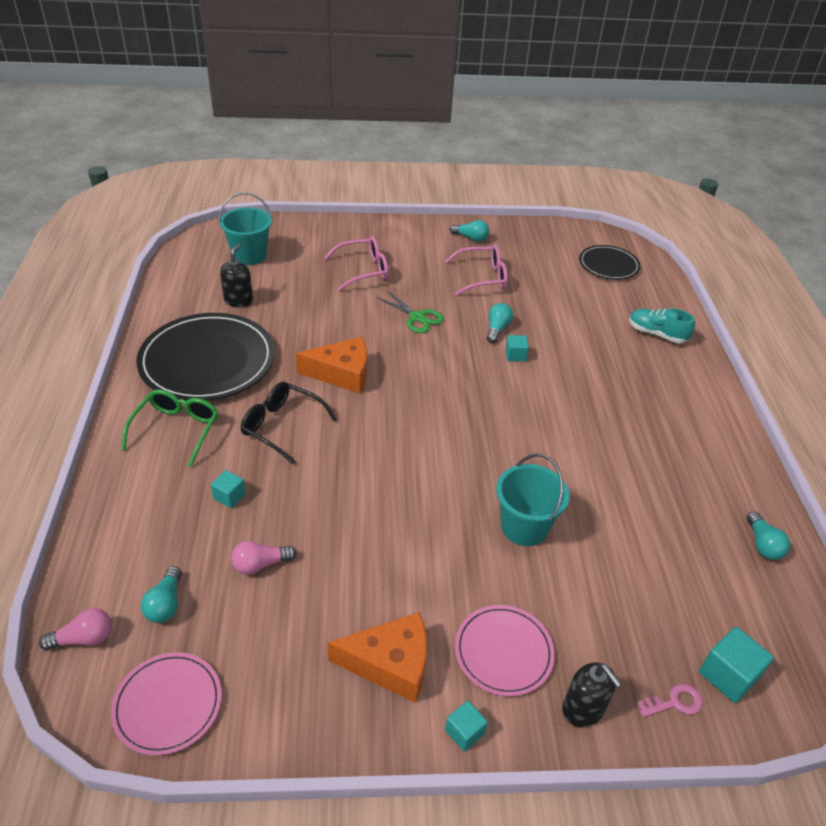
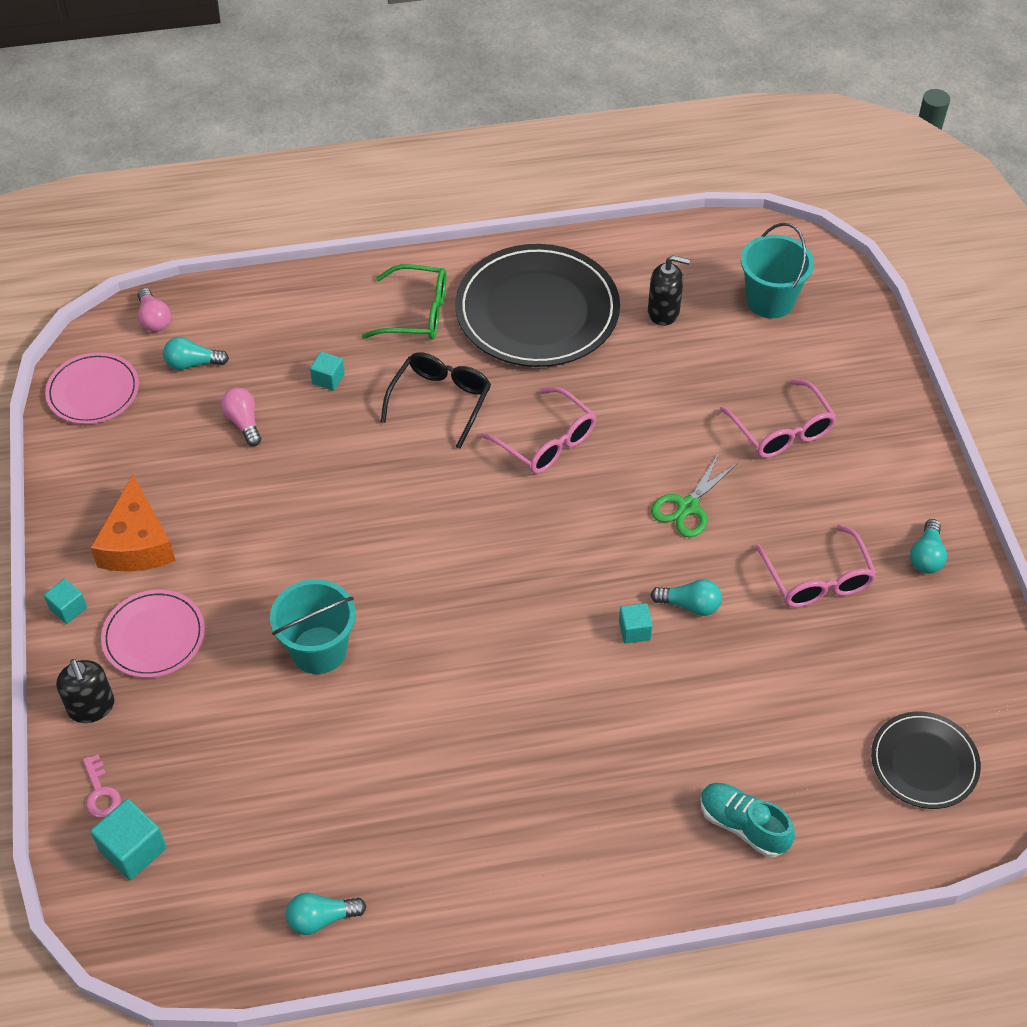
camera: 85 degrees right, 10 degrees up
orange cheese [296,337,367,394] -> pink glasses [480,387,596,474]
black soap dispenser [562,662,622,728] -> black soap dispenser turned 75 degrees counterclockwise [56,659,114,723]
turquoise shoe [629,308,695,343] -> turquoise shoe turned 75 degrees counterclockwise [700,783,795,857]

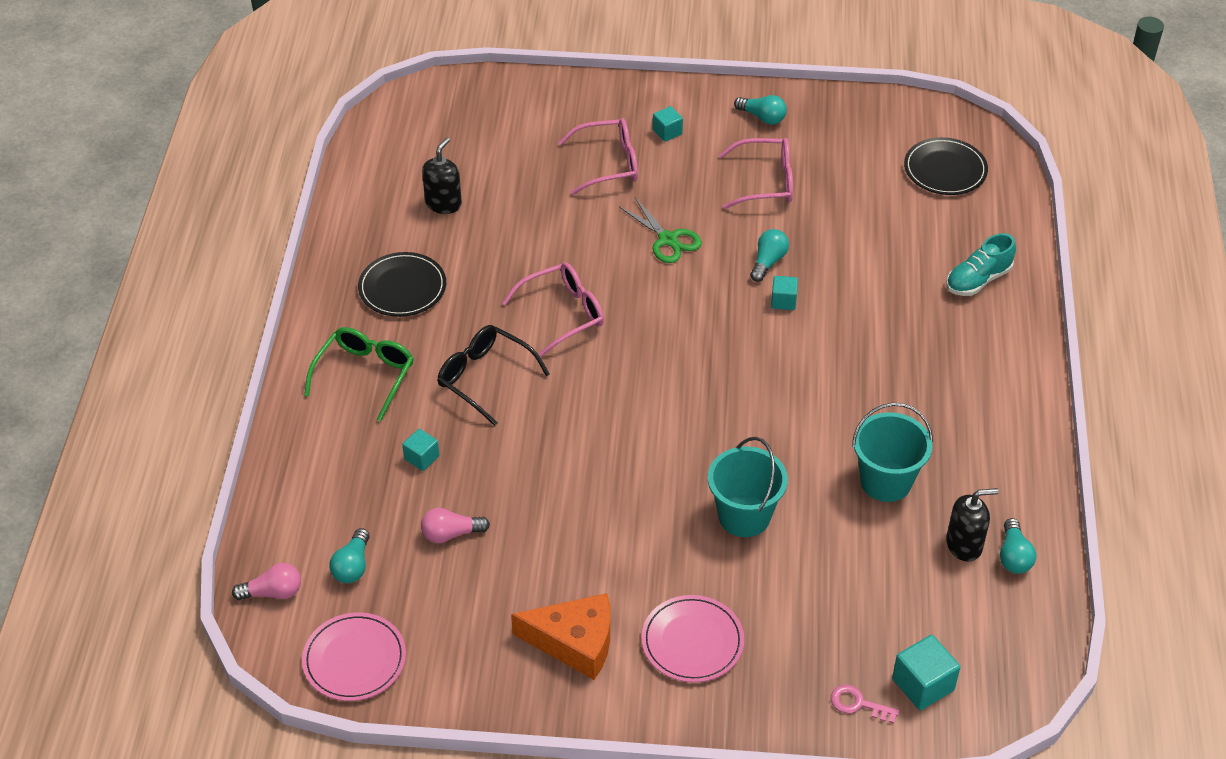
camera: 75 degrees left, 5 degrees down
turquoise cube [44,578,87,624] -> turquoise cube moved to [653,106,683,142]
black soap dispenser [56,659,114,723] -> black soap dispenser moved to [946,488,999,562]
pink key [83,754,121,818] -> pink key turned 150 degrees counterclockwise [831,685,899,724]
black plate [455,244,620,367] -> black plate [358,252,446,317], size x0.54
turquoise bucket [741,223,814,318] -> turquoise bucket moved to [852,403,933,502]

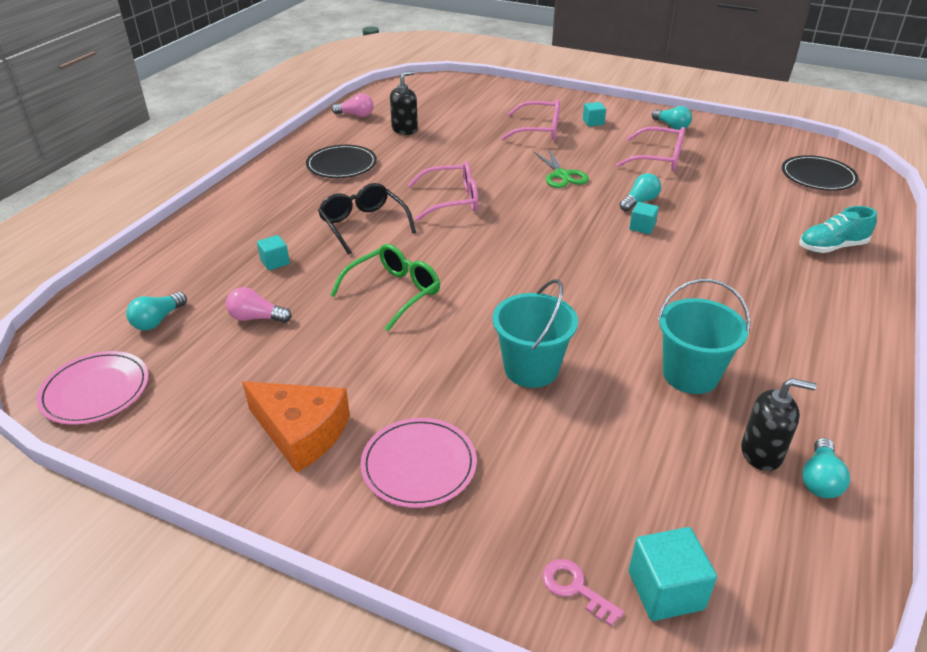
camera: 20 degrees right, 10 degrees down
pink light bulb [232,563,301,600] -> pink light bulb moved to [331,93,374,117]
green glasses [304,327,414,421] -> green glasses moved to [330,244,440,331]

